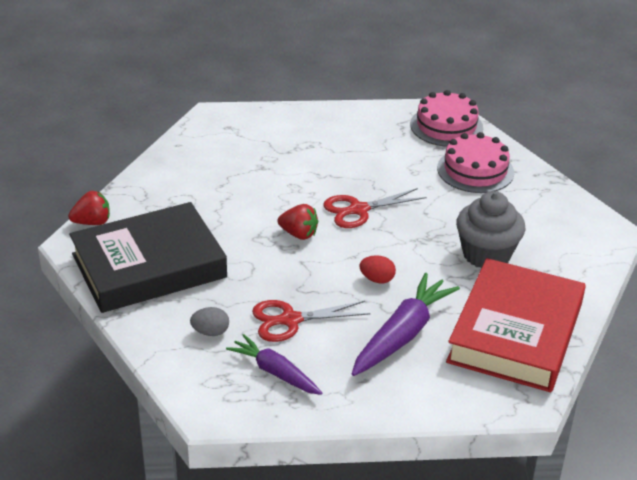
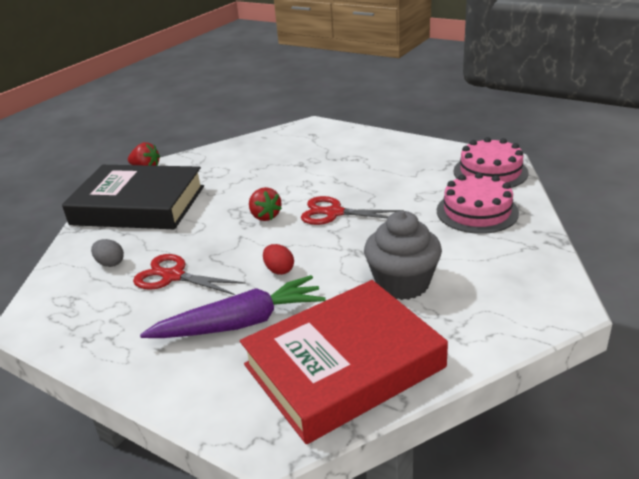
camera: 40 degrees right, 5 degrees down
purple carrot [226,334,322,395] -> none

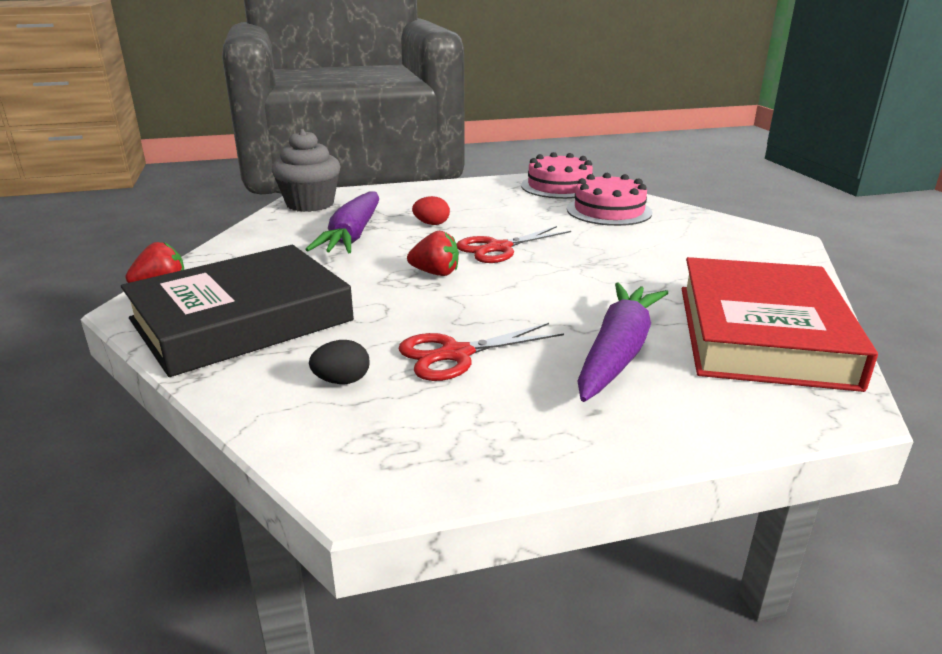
camera: 50 degrees left, 5 degrees down
grey egg [91,239,124,267] -> black egg [309,340,370,384]
red egg [263,244,294,275] -> red egg moved to [412,196,450,225]
grey cupcake [364,211,442,300] -> grey cupcake moved to [272,129,341,212]
none -> purple carrot [305,191,379,253]

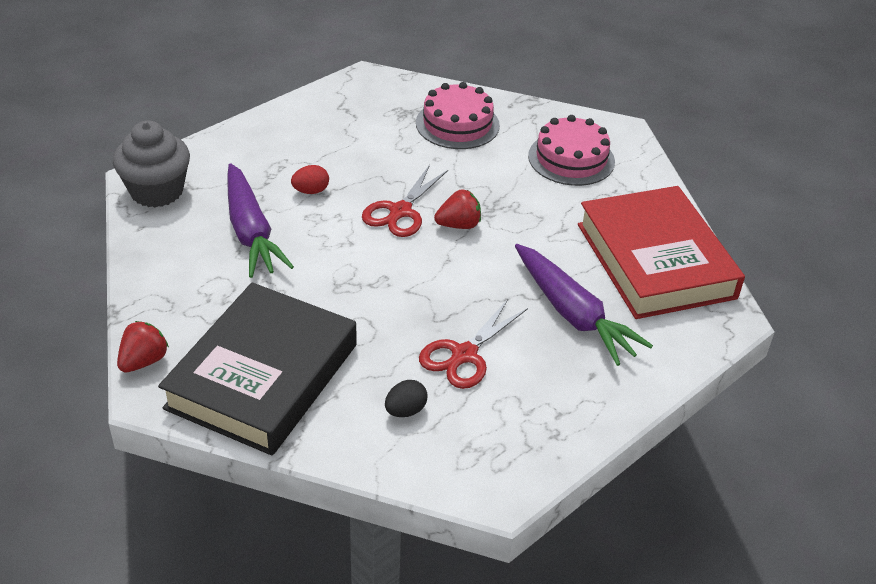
camera: 30 degrees left, 15 degrees up
red strawberry [407,231,459,276] -> red strawberry moved to [434,190,481,229]
pink cake [521,152,593,199] -> pink cake moved to [528,115,615,186]
purple carrot [577,282,668,402] -> purple carrot turned 150 degrees clockwise [515,244,653,366]

